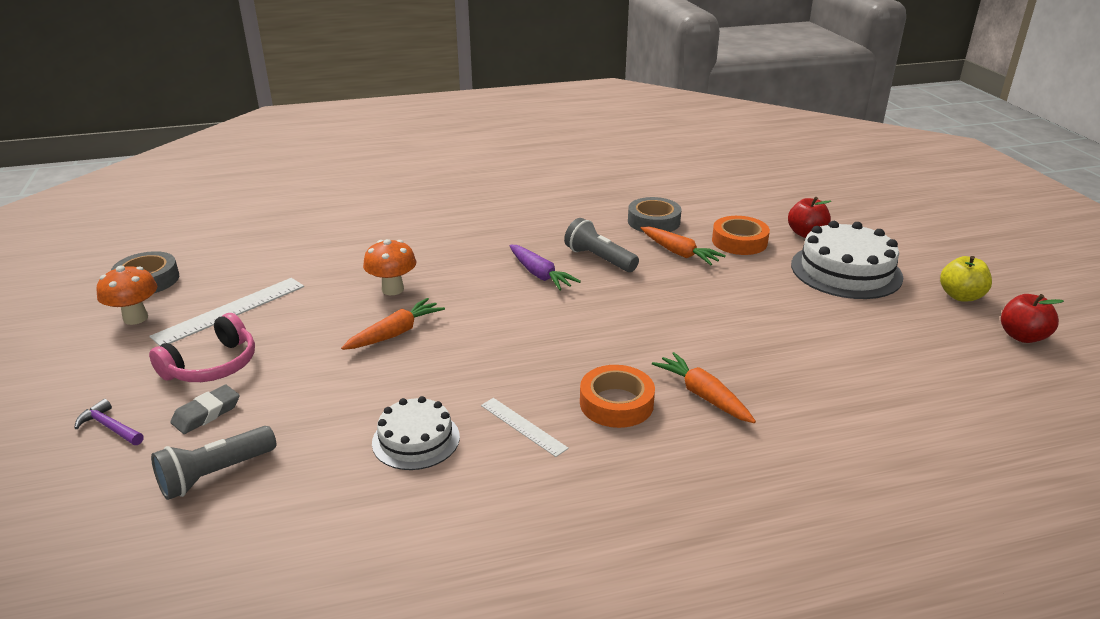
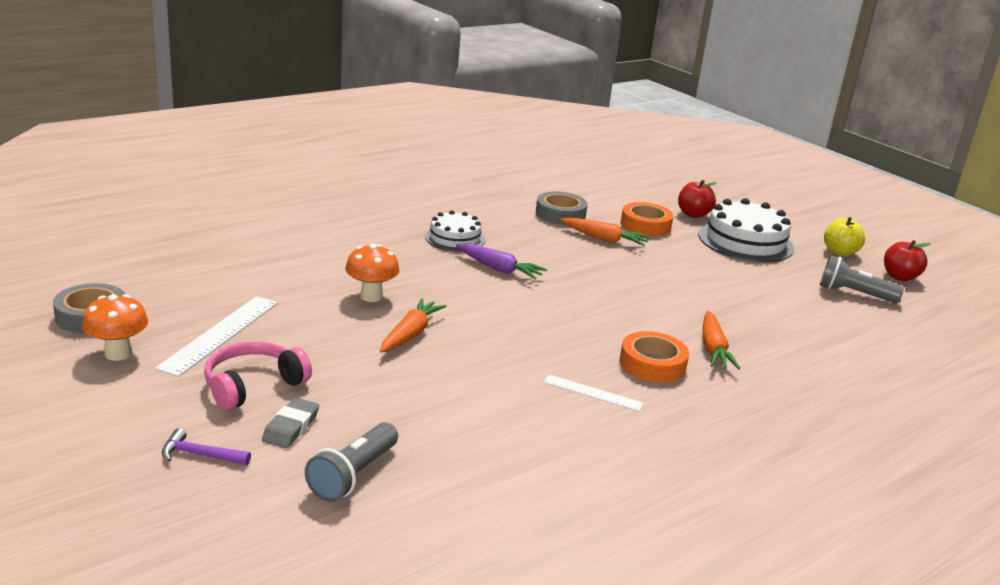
camera: 25 degrees left, 5 degrees down
pink headphones [149,313,255,382] -> pink headphones turned 150 degrees counterclockwise [204,341,312,411]
white cake [372,396,460,470] -> white cake moved to [425,210,485,252]
grey flashlight [564,218,639,272] -> grey flashlight moved to [820,255,904,303]
orange carrot [652,352,756,423] -> orange carrot turned 120 degrees counterclockwise [703,311,740,369]

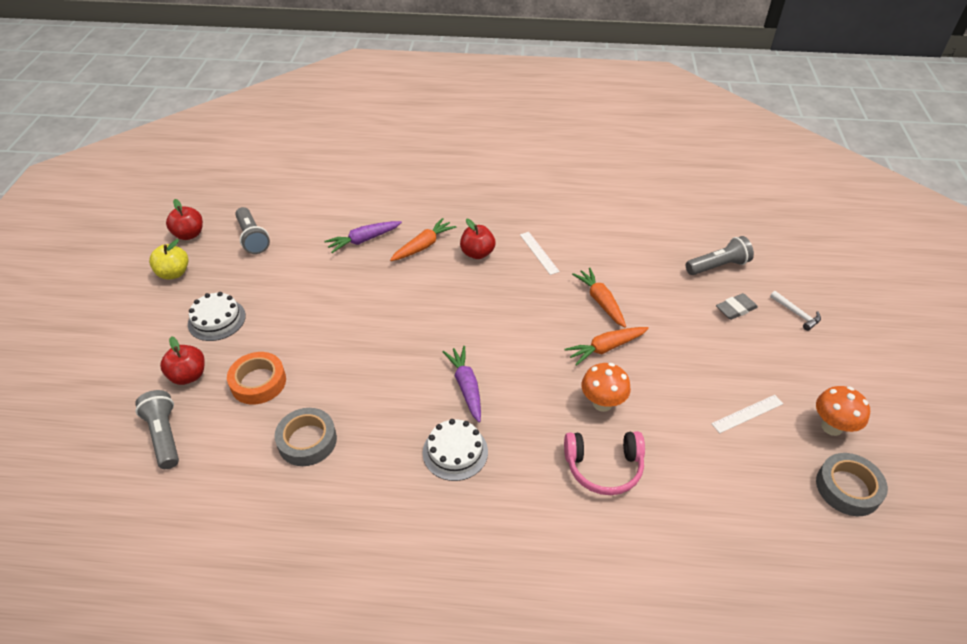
camera: 135 degrees left, 20 degrees up
white ruler [155,296,278,377] -> white ruler [711,395,783,433], size x0.59
purple hammer [162,428,251,465] -> white hammer [770,291,821,331]
pink headphones [204,341,312,411] -> pink headphones moved to [564,431,645,495]
orange carrot [560,217,650,246] -> orange carrot moved to [572,267,626,328]
orange tape [620,331,689,383] -> red apple [460,219,495,259]
white cake [698,198,794,262] -> white cake [188,292,246,341], size x0.60
none -> grey flashlight [135,390,179,469]
none -> purple carrot [324,221,402,253]

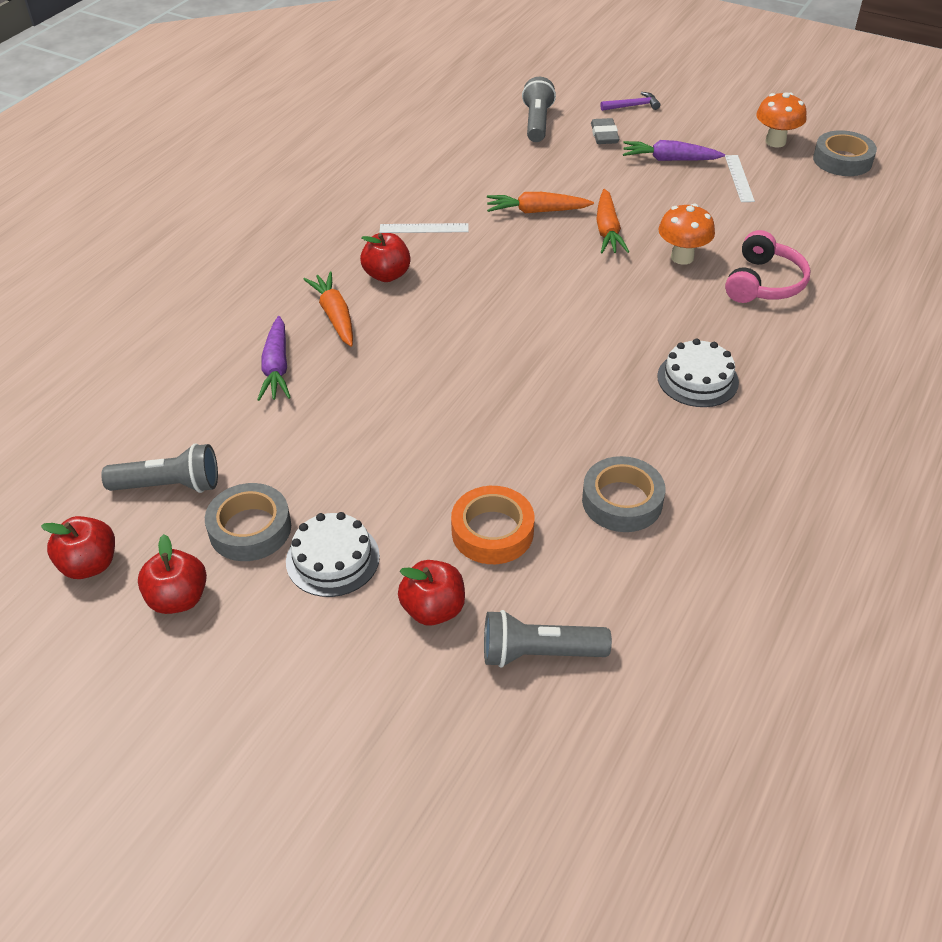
camera: 65 degrees left, 0 degrees up
yellow apple [149,239,188,280] -> red apple [138,534,207,614]
purple carrot [442,346,481,423] -> purple carrot moved to [623,140,725,161]
white hammer [770,291,821,331] -> purple hammer [600,92,660,111]
none -> grey tape [205,483,291,561]

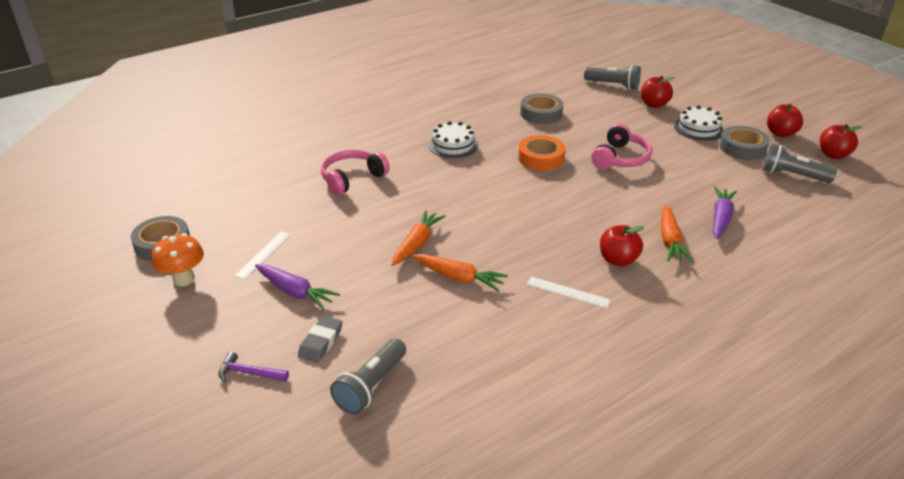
camera: 155 degrees left, 10 degrees down
orange tape [451,486,534,564] -> orange tape moved to [518,135,566,171]
orange mushroom [658,204,715,265] -> none
none -> pink headphones [591,124,652,169]

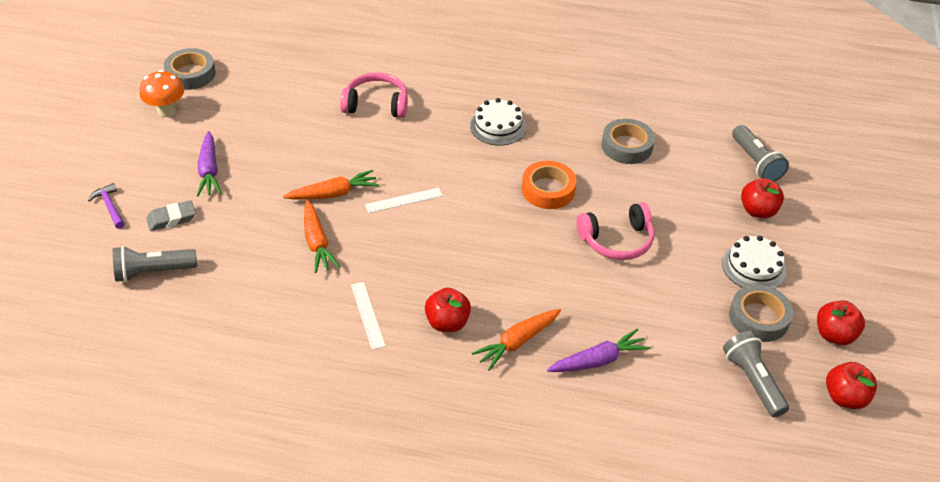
camera: 45 degrees right, 10 degrees up
white ruler [235,232,291,280] -> white ruler moved to [365,188,443,213]

